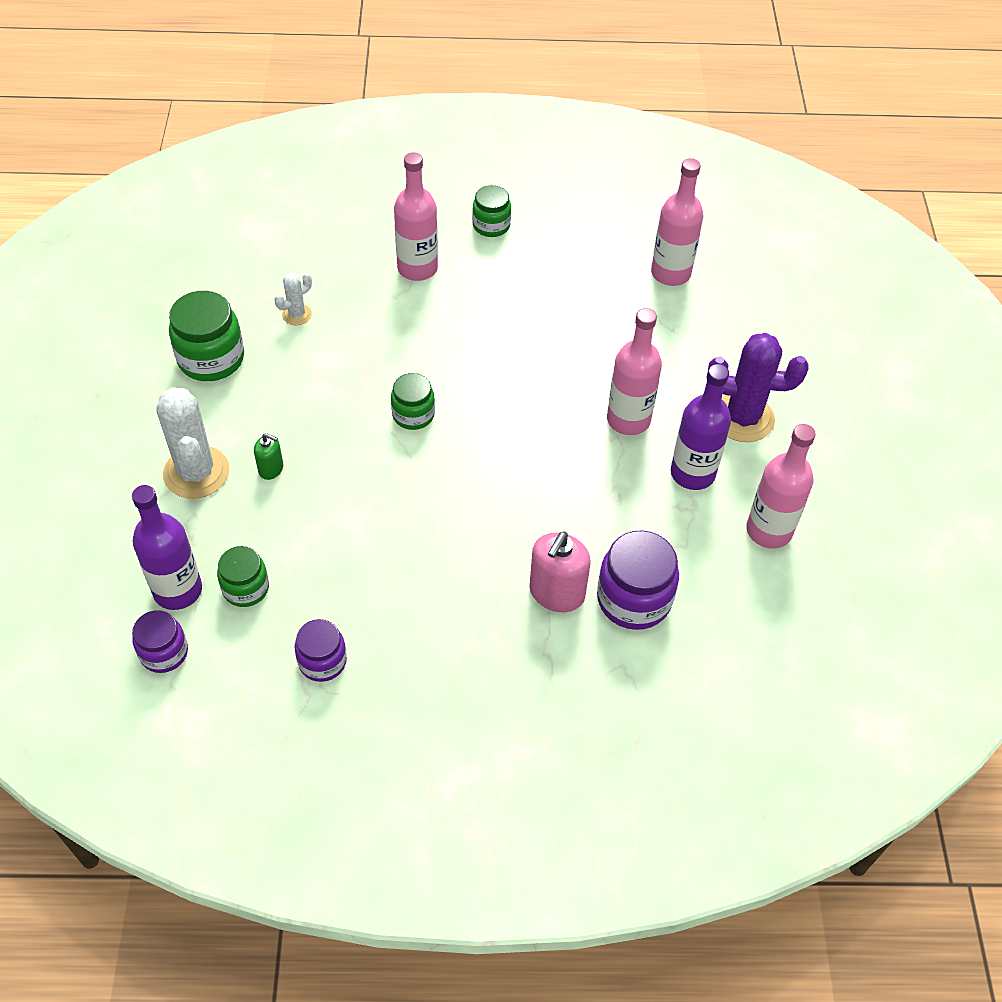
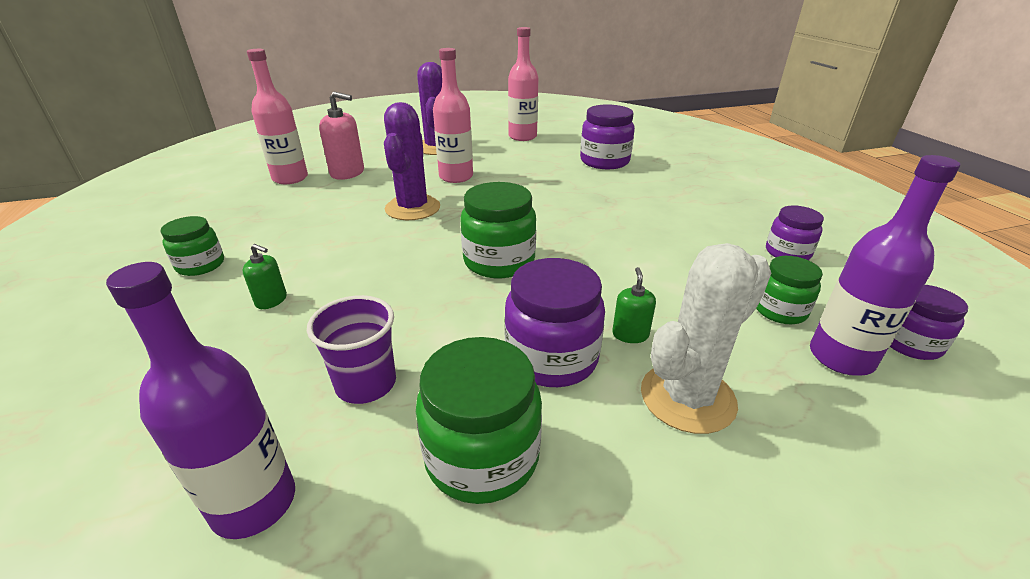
camera: 105 degrees left, 20 degrees down
white cactus [274,273,312,325] -> purple cup [307,295,396,404]
green jar [391,373,435,430] -> green jar [460,182,536,278], size x1.61
pink bottle [394,152,438,281] -> green soap dispenser [242,244,287,309]
pink soap dispenser [529,531,591,612] -> pink soap dispenser moved to [319,91,364,180]
purple bottle [671,364,731,490] -> purple bottle moved to [106,262,295,539]
none -> purple cactus [384,102,440,220]
none -> purple jar [504,258,605,387]

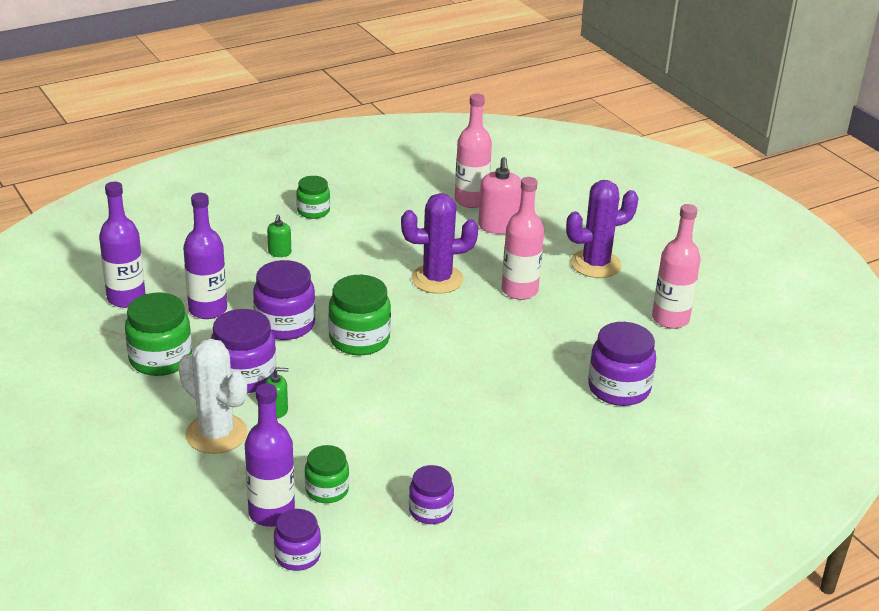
camera: 75 degrees right, 0 degrees up
purple cup [307,295,396,404] -> purple bottle [183,193,227,319]
none -> purple jar [253,260,316,340]

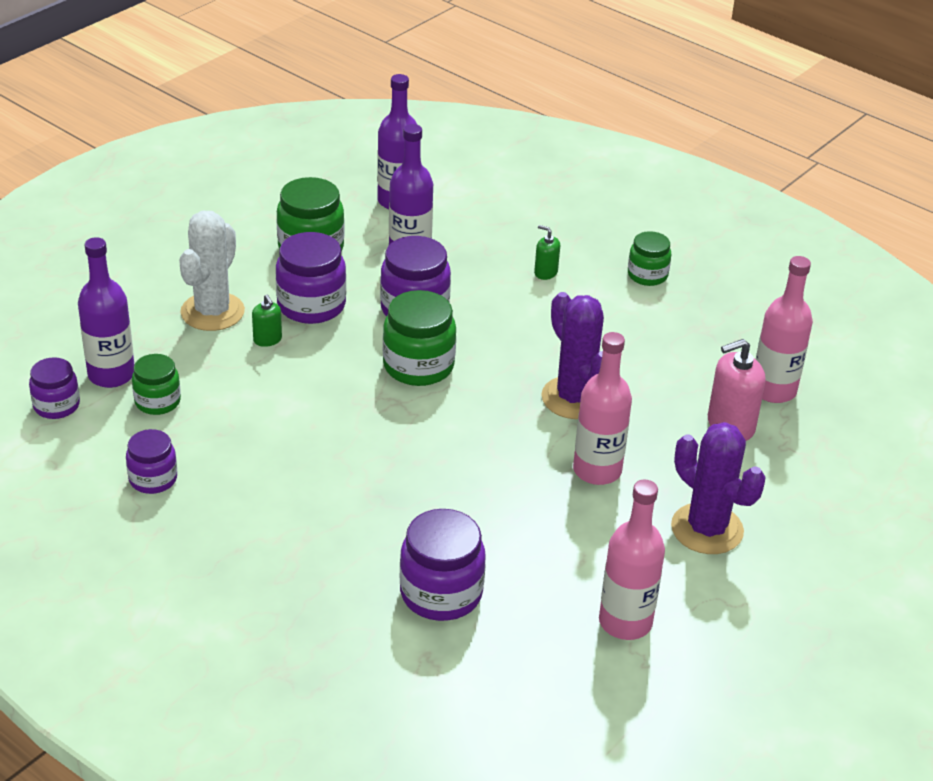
camera: 70 degrees right, 5 degrees up
green soap dispenser [267,215,291,257] -> green soap dispenser turned 45 degrees clockwise [534,225,560,280]

